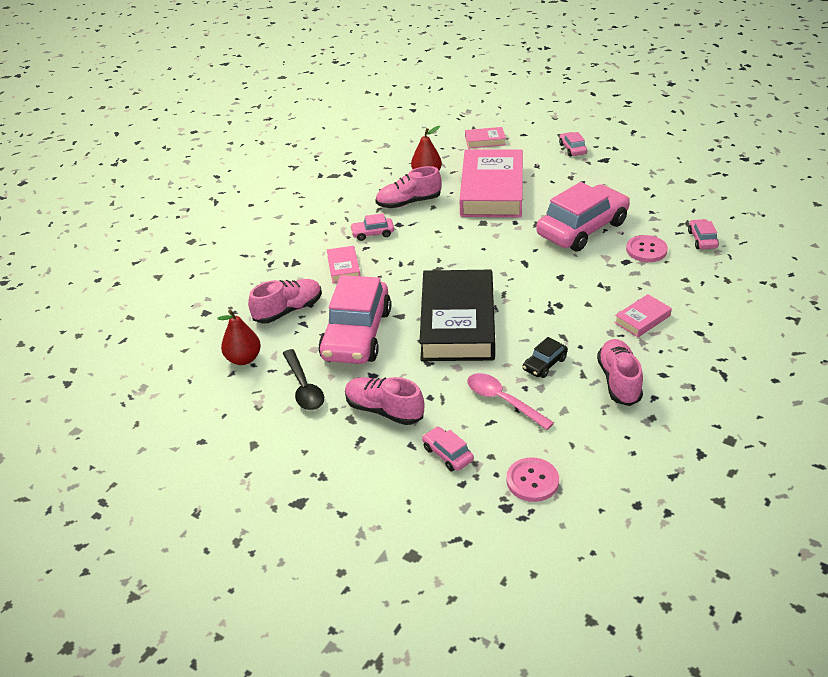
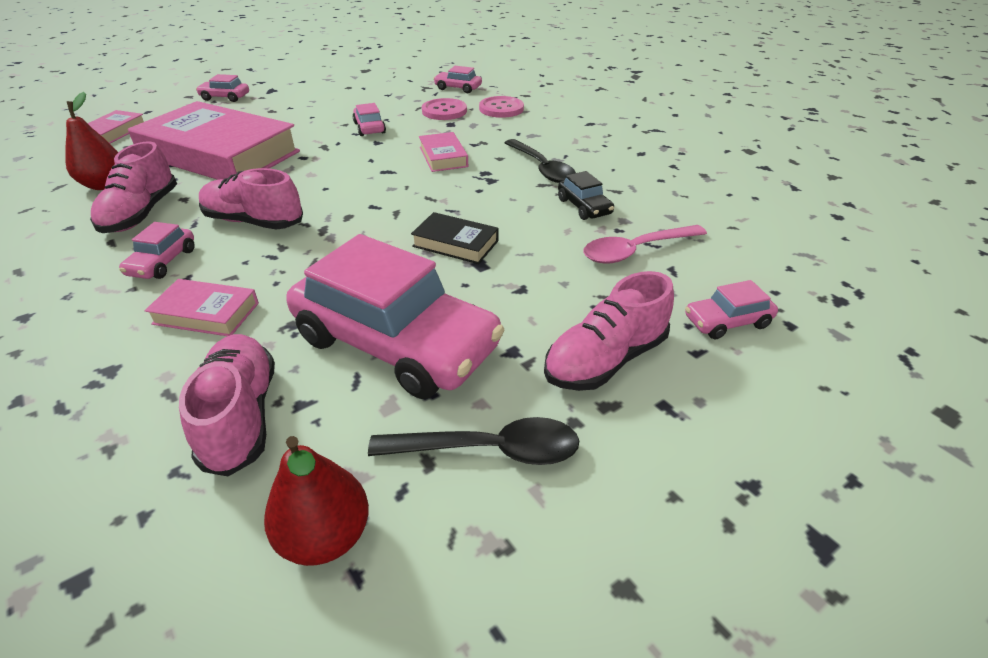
camera: 70 degrees left, 0 degrees up
black book [419,270,495,361] -> black book [411,212,499,264], size x0.43
pink button [506,457,559,502] -> pink button moved to [479,96,524,118]
pink car [536,182,630,252] -> pink car [353,103,386,136], size x0.43
pink shoe [597,339,643,406] -> pink shoe moved to [199,168,303,230]
pink book [614,294,672,337] -> pink book moved to [419,132,468,172]
none -> black spoon [504,139,576,183]

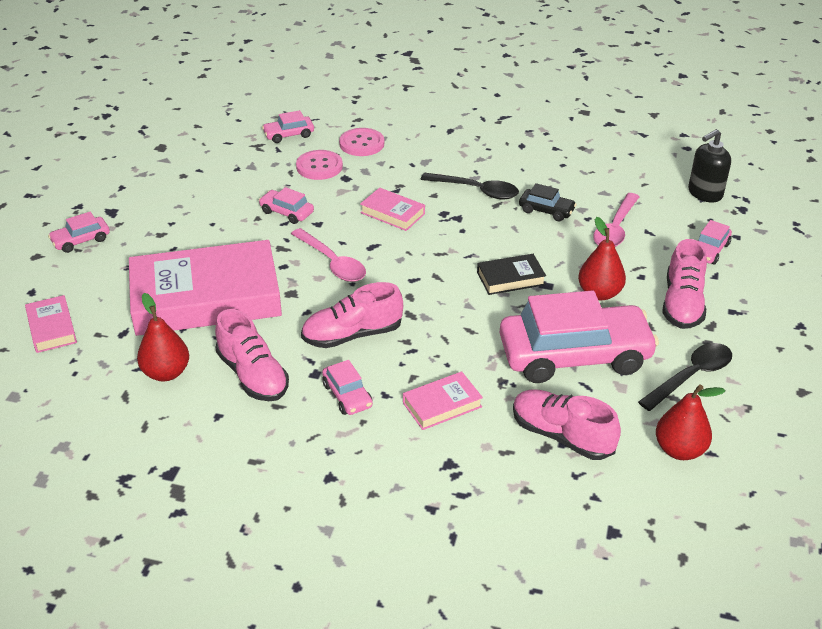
camera: 40 degrees left, 0 degrees up
none -> pink spoon [291,228,366,282]
none -> red pear [578,217,626,300]
none -> black soap dispenser [688,129,731,203]

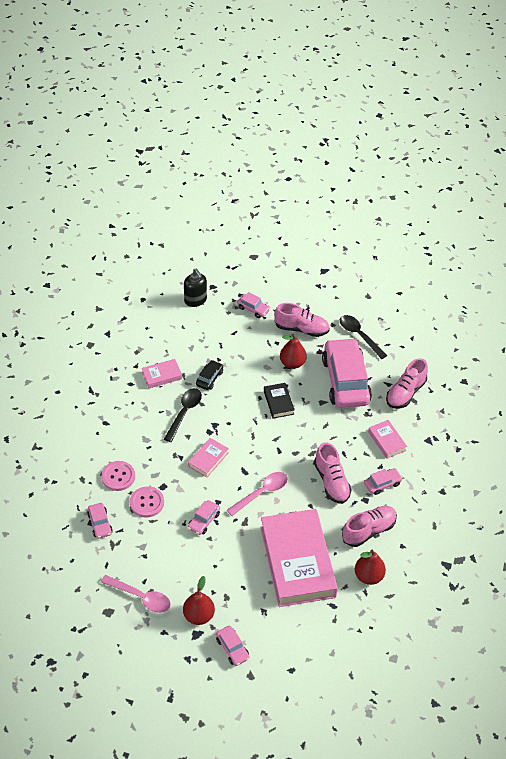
camera: 90 degrees left, 10 degrees up
pink book [25,295,77,353] -> pink book moved to [142,359,182,388]
pink spoon [593,193,640,247] -> pink spoon moved to [101,575,171,613]
red pear [656,384,726,460] -> red pear moved to [183,576,215,625]

